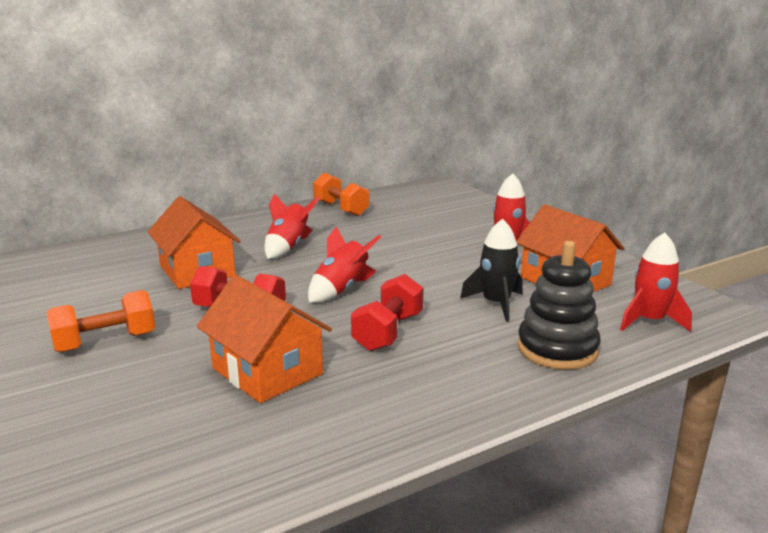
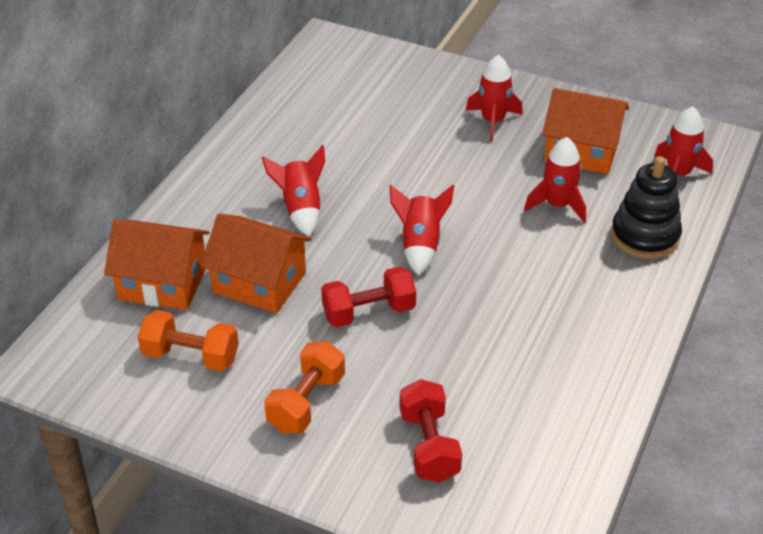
camera: 35 degrees left, 20 degrees up
orange house [197,274,332,403] -> orange house moved to [104,219,209,310]
orange dumbbell [313,173,369,216] -> orange dumbbell moved to [138,310,239,371]
red dumbbell [351,274,423,351] -> red dumbbell moved to [400,379,462,482]
black rocket [460,219,523,322] -> red rocket [524,137,586,223]

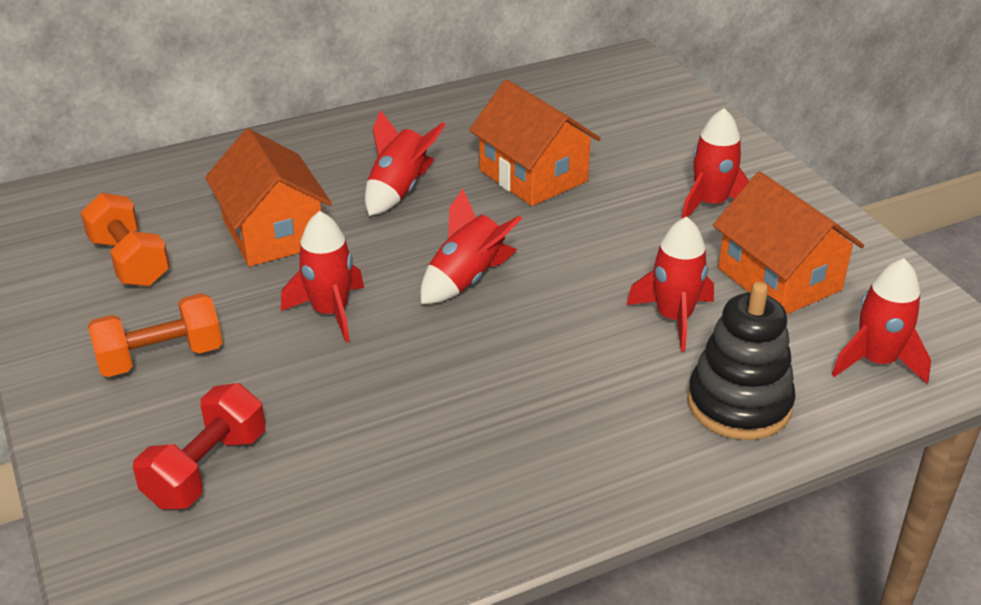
camera: 40 degrees right, 5 degrees down
orange house [104,219,209,310] -> orange house moved to [469,79,601,206]
red dumbbell [321,267,416,327] -> red rocket [281,211,364,342]

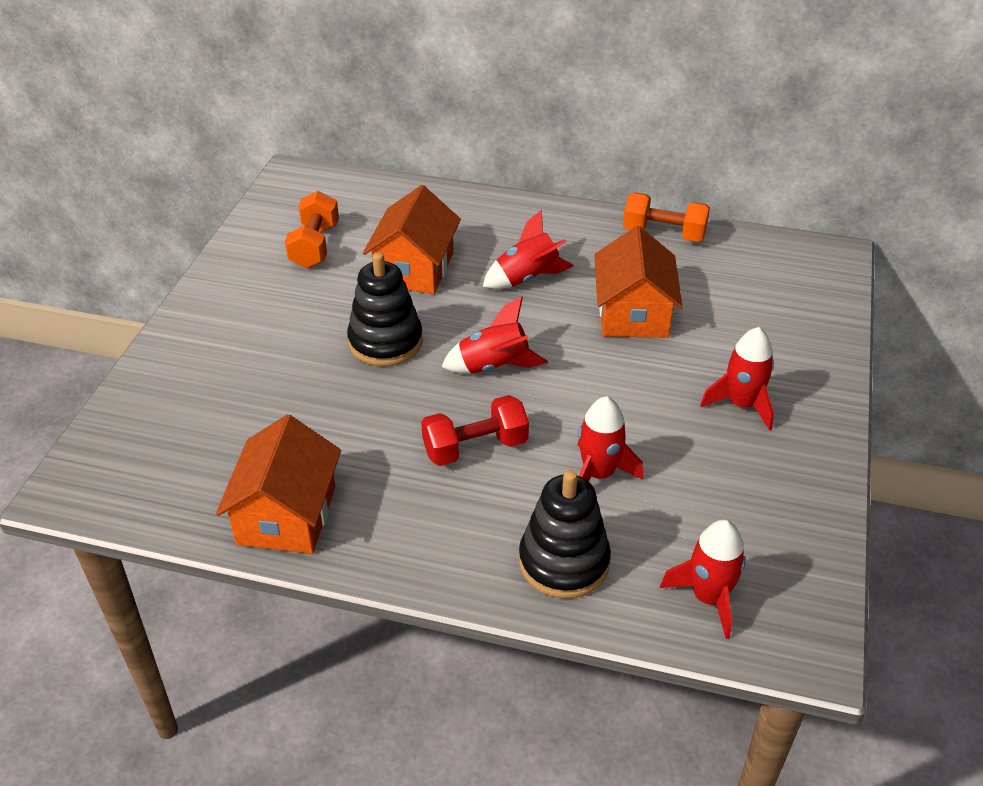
camera: 40 degrees right, 5 degrees up
orange dumbbell [88,293,223,377] -> orange dumbbell moved to [623,192,710,242]
red dumbbell [133,383,265,509] -> red dumbbell moved to [421,395,529,466]
red rocket [281,211,364,342] -> black stacking toy [347,253,423,366]
orange house [713,171,864,315] -> orange house moved to [216,415,341,554]

